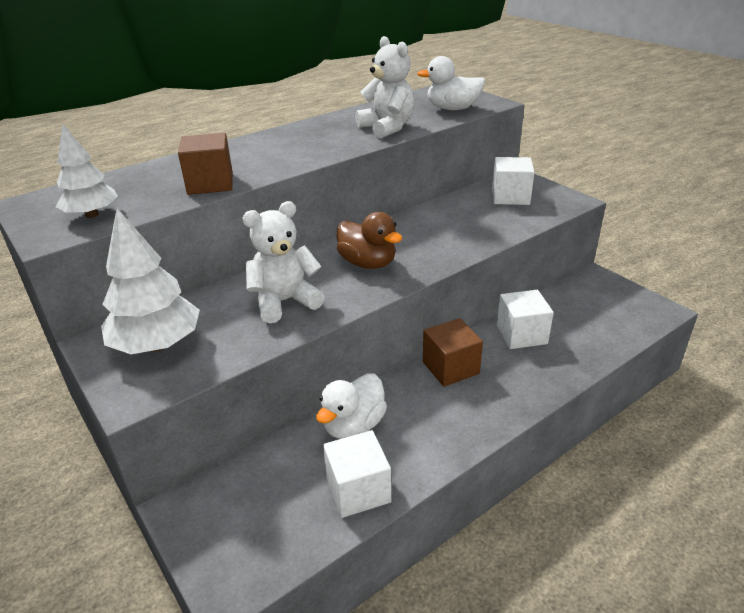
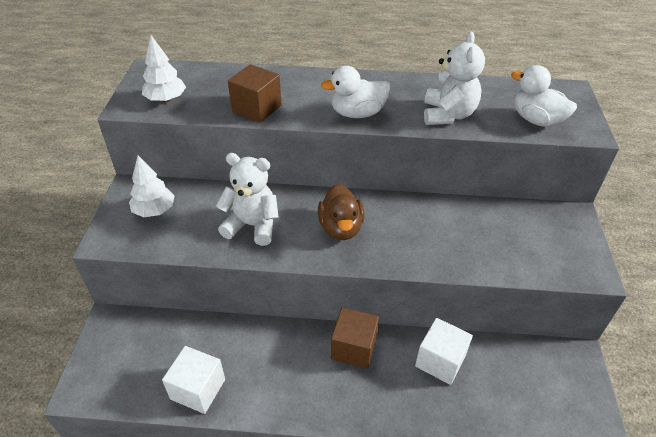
camera: 40 degrees right, 10 degrees up
white tree [101,208,200,354] -> white tree [129,156,175,217], size x0.64
white duck [316,373,387,439] -> white duck moved to [321,66,391,118]
white cube [492,157,535,205] -> none

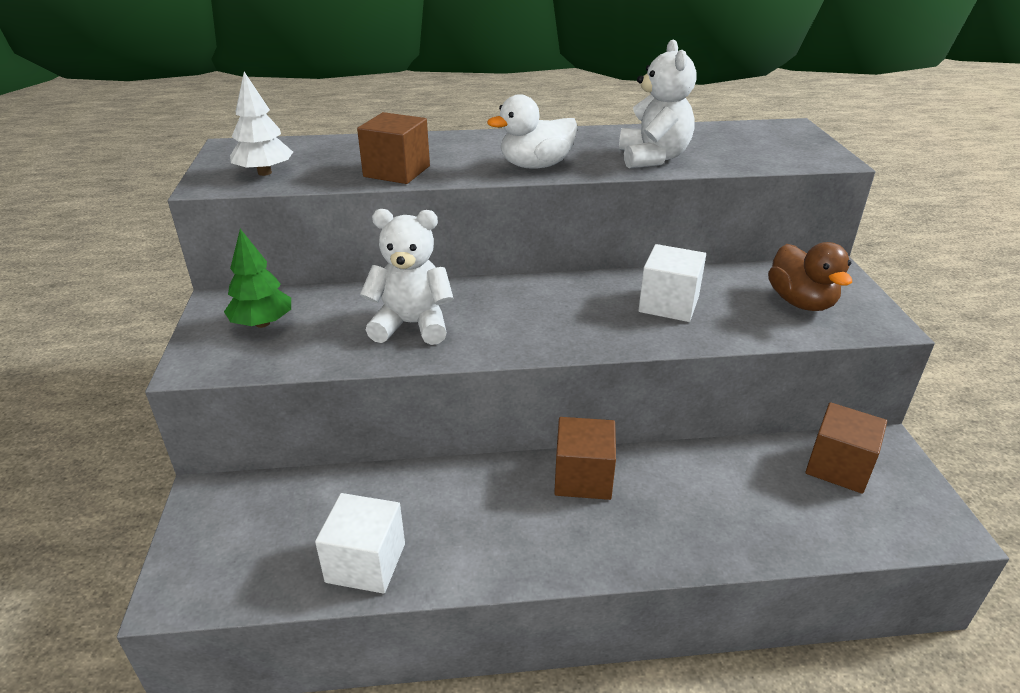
camera: 10 degrees left, 10 degrees down
white tree [129,156,175,217] -> green tree [224,229,291,328]
brown duck [318,184,365,240] -> brown duck moved to [768,242,852,311]
white cube [415,318,473,385] -> white cube moved to [638,244,706,322]
white duck [511,65,577,127] -> none
none -> brown cube [805,402,887,494]

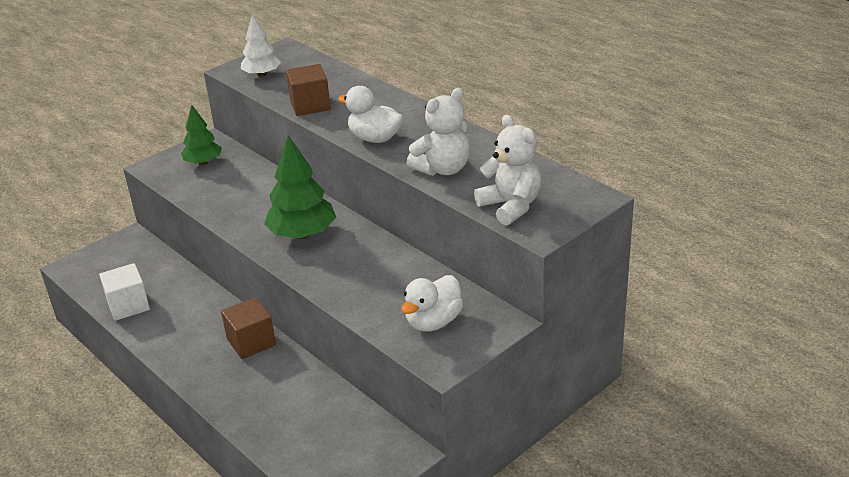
camera: 55 degrees right, 0 degrees up
white teddy bear [360,209,454,345] -> white teddy bear moved to [474,115,541,225]
white cube [638,244,706,322] -> none
brown duck [768,242,852,311] -> white duck [401,275,463,332]
brown cube [805,402,887,494] -> none
none -> green tree [264,135,336,239]

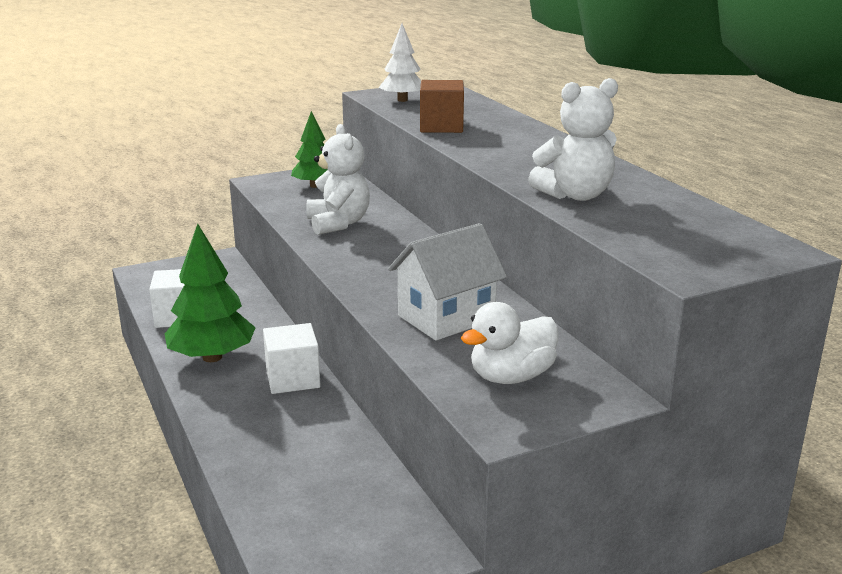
camera: 15 degrees right, 10 degrees down
brown cube [221,297,276,359] -> white cube [263,323,321,394]
green tree [264,135,336,239] -> green tree moved to [165,224,256,362]
white duck [338,86,403,143] -> none
white teddy bear [474,115,541,225] -> white teddy bear moved to [306,124,370,235]
none -> white house [388,223,507,341]

